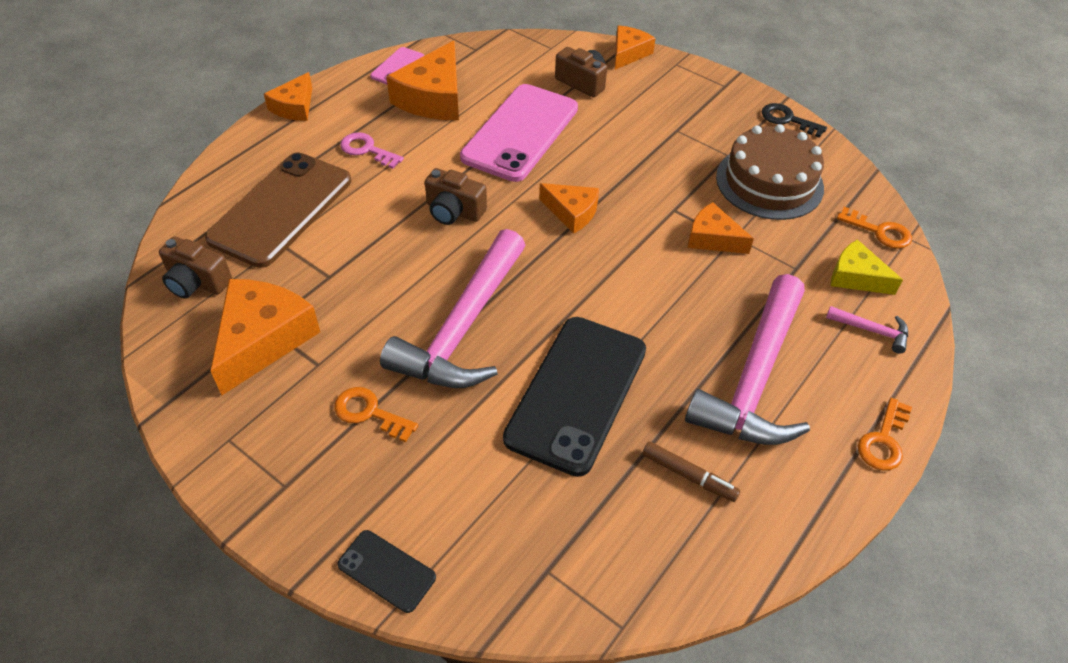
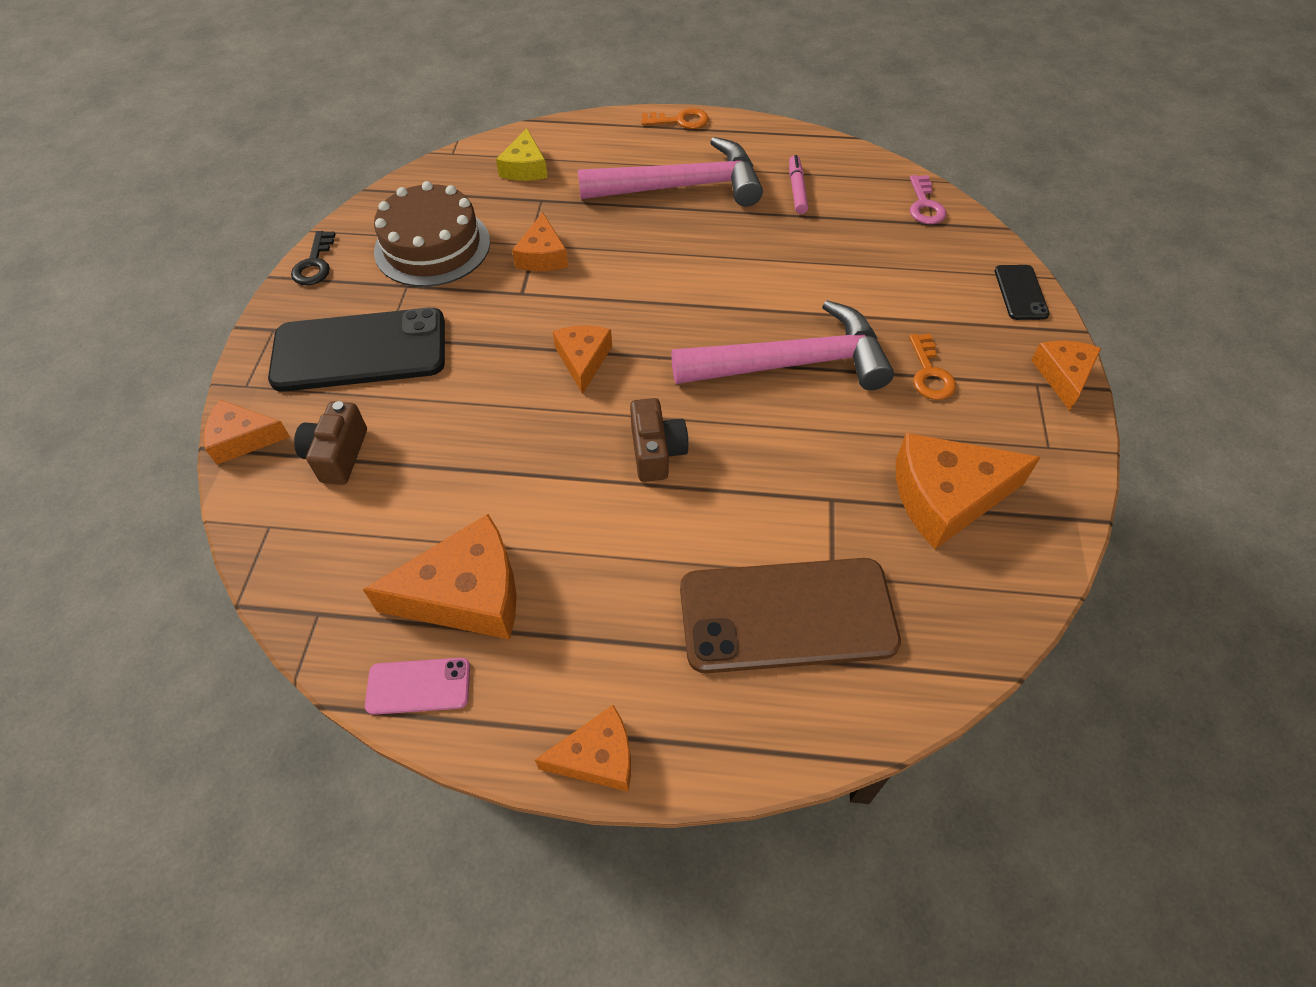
camera: 120 degrees left, 5 degrees up
brown camera [159,237,232,299] -> none
pink key [340,132,404,169] -> pink key moved to [910,175,947,224]
pink phone [460,84,578,182] -> none
black phone [503,317,646,477] -> black phone moved to [268,308,445,392]
brown marker [642,441,740,502] -> pink marker [789,155,808,214]
pink hammer [826,306,908,354] -> none
orange key [837,207,912,249] -> none
none -> orange cheese [1031,341,1101,411]

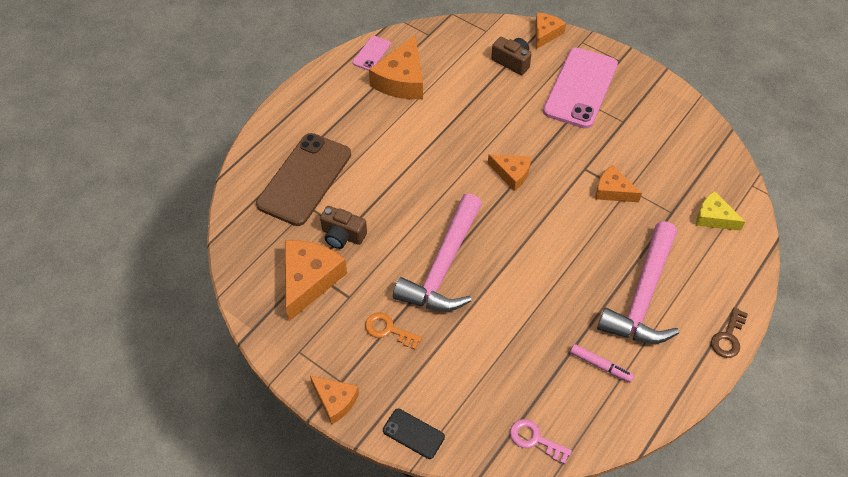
camera: 120 degrees right, 0 degrees up
black phone [268,308,445,392] -> pink phone [543,48,618,129]
black key [291,231,335,285] -> none
brown cake [374,181,490,287] -> none
orange cheese [535,705,631,792] -> none
brown camera [630,398,689,482] -> brown camera moved to [320,206,367,249]
orange key [641,108,709,129] -> brown key [711,307,748,358]

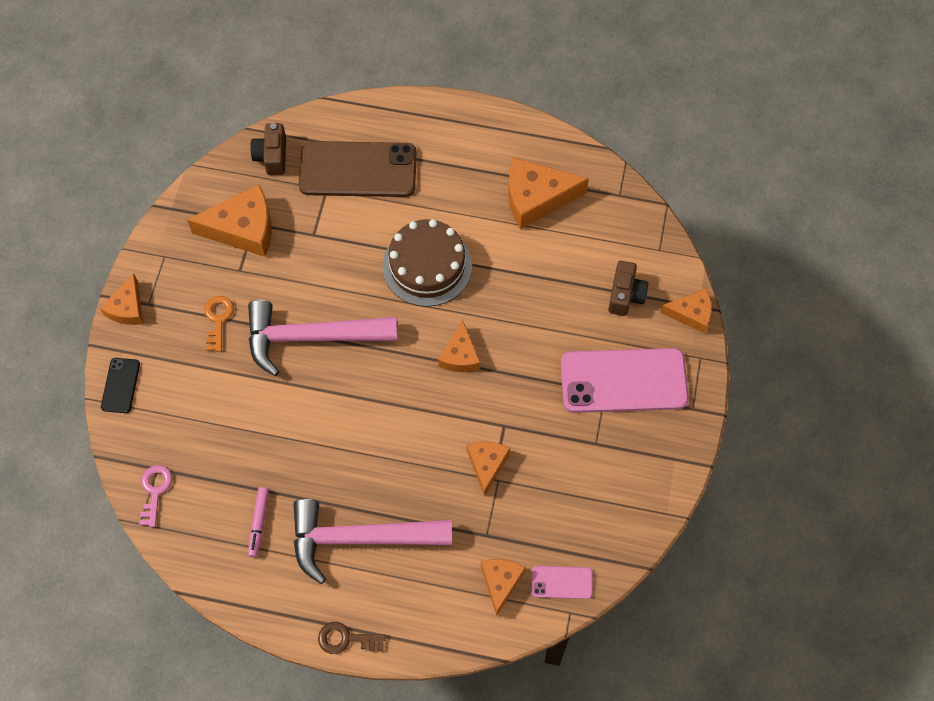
camera: 65 degrees right, 10 degrees up
brown camera [320,206,367,249] -> brown camera moved to [250,123,286,175]
pink phone [352,36,391,71] -> pink phone moved to [531,566,593,599]
yellow cheese [696,191,745,231] -> orange cheese [481,559,526,616]
none -> brown cake [382,219,472,307]

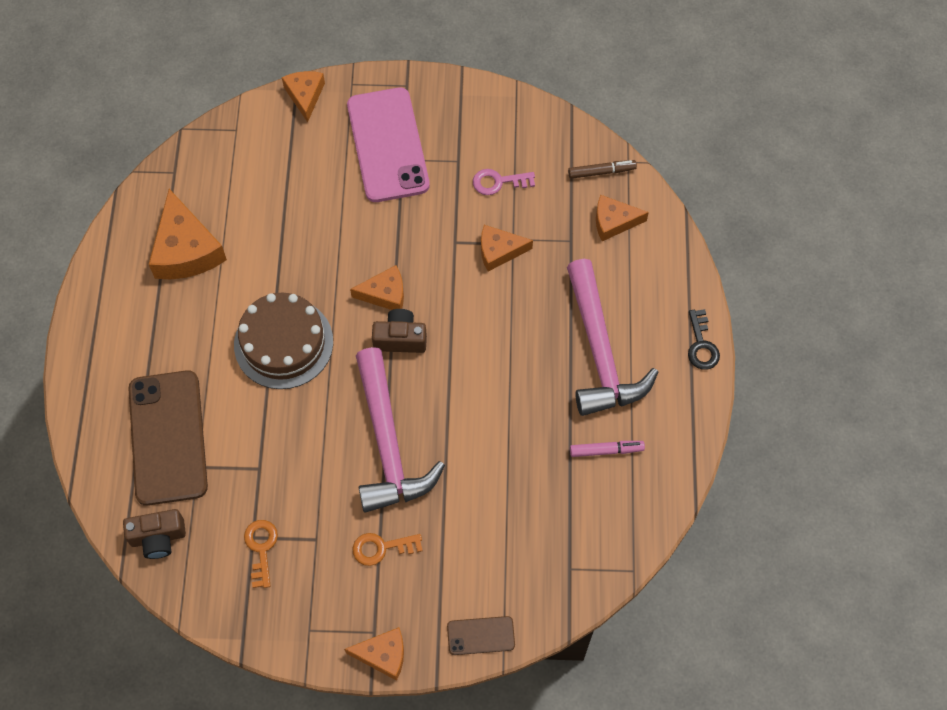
camera: 100 degrees left, 0 degrees up
black phone [101,358,140,413] -> brown phone [447,616,515,655]
pink key [139,465,172,527] -> pink key moved to [473,169,535,195]
orange cheese [187,184,272,257] -> orange key [244,520,278,588]
brown key [318,622,386,654] -> black key [688,309,720,370]
pink phone [531,566,593,599] -> brown marker [568,160,637,179]
brown camera [608,261,648,316] -> brown camera moved to [372,309,427,353]

